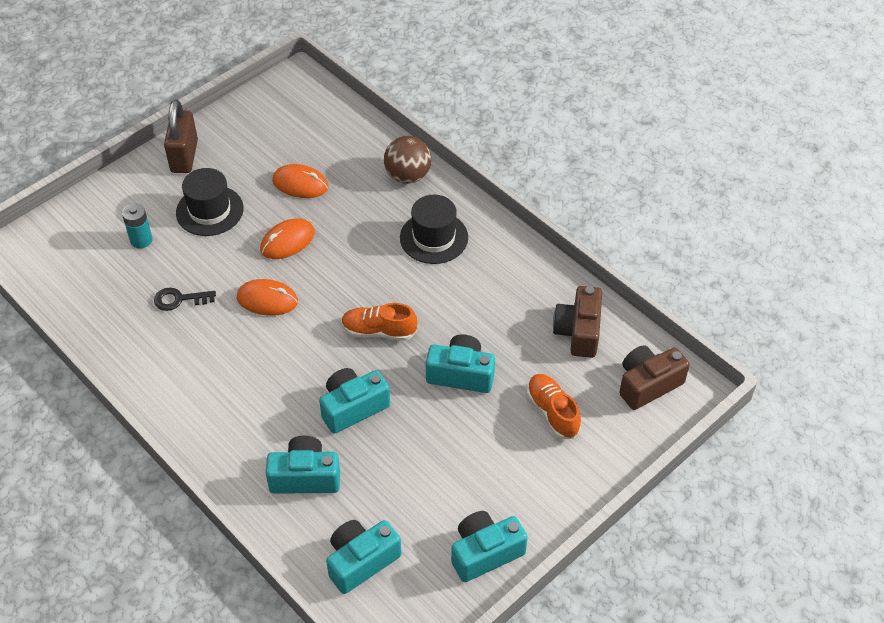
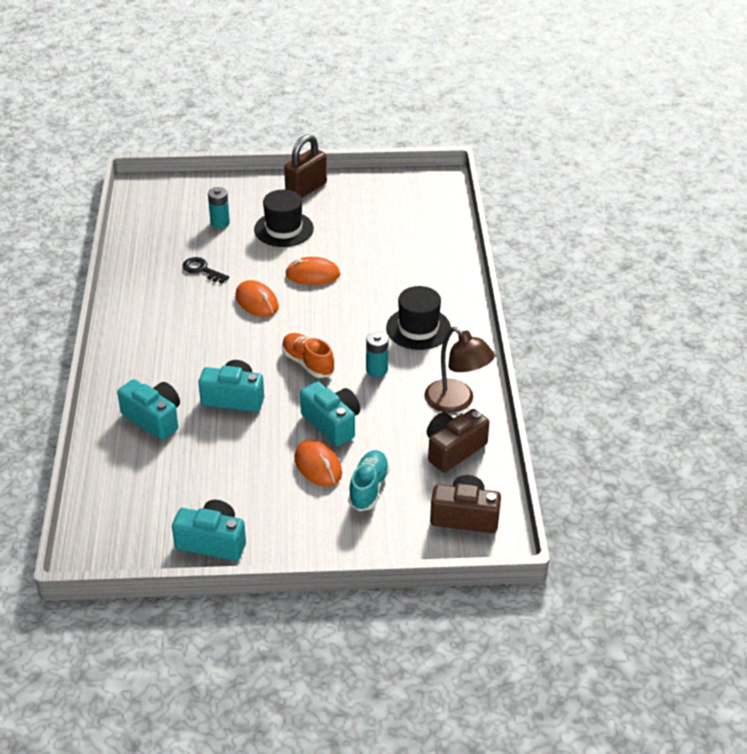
camera: 40 degrees right, 10 degrees down
orange mouse [272,164,329,198] -> orange mouse moved to [295,440,342,487]
turquoise camera [326,520,401,594] -> none
brown ball [384,136,431,184] -> none
orange shoe [527,374,581,439] -> turquoise shoe [348,450,390,511]
none -> turquoise battery [366,331,388,377]
none -> brown lamp [424,327,495,413]

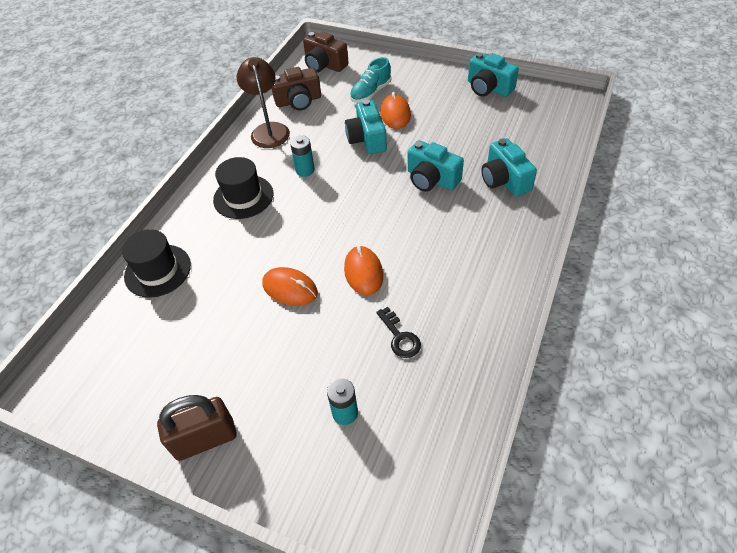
camera: 150 degrees left, 10 degrees up
black hat [254,190,314,247] -> black hat moved to [122,229,191,298]
orange shoe [282,333,335,378] -> none

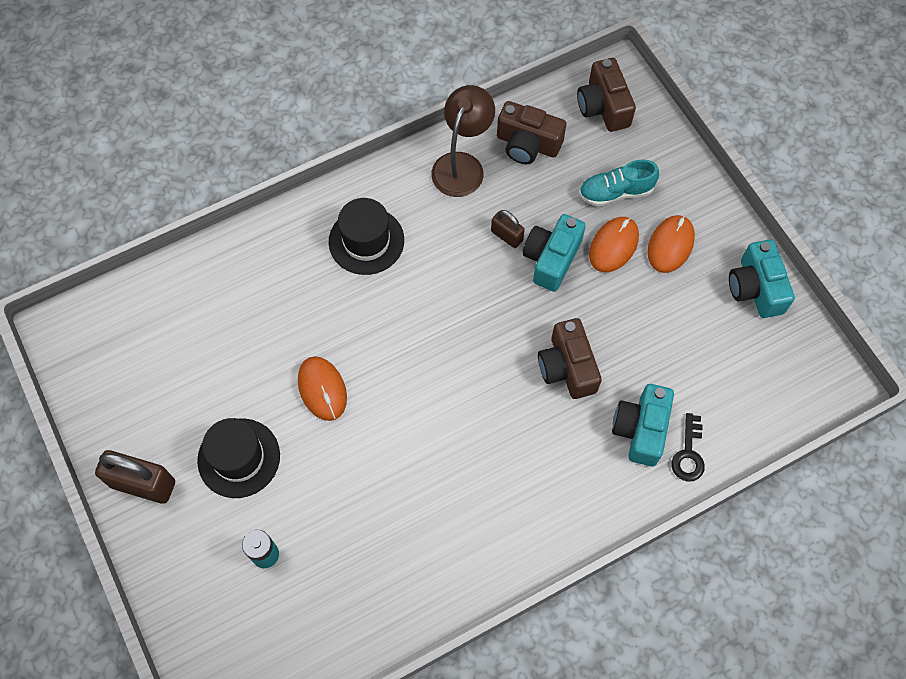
camera: 35 degrees right, 15 degrees up
black hat [122,229,191,298] -> black hat moved to [197,418,280,498]
turquoise battery [290,135,315,177] -> none
orange mouse [344,246,383,295] -> orange mouse moved to [648,215,695,273]
black key [376,307,421,358] -> black key moved to [671,413,705,482]
turquoise camera [408,140,464,192] -> brown camera [538,318,602,399]
none -> brown padlock [491,210,525,248]

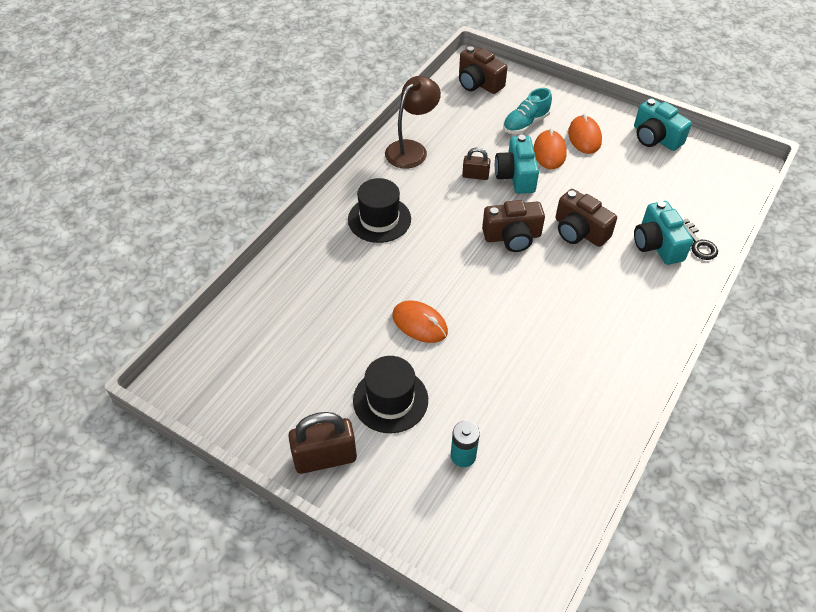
camera: 30 degrees left, 15 degrees down
brown lamp [431,85,495,197] -> brown lamp turned 45 degrees clockwise [385,76,441,168]
brown camera [497,101,566,164] -> brown camera moved to [482,200,545,252]

